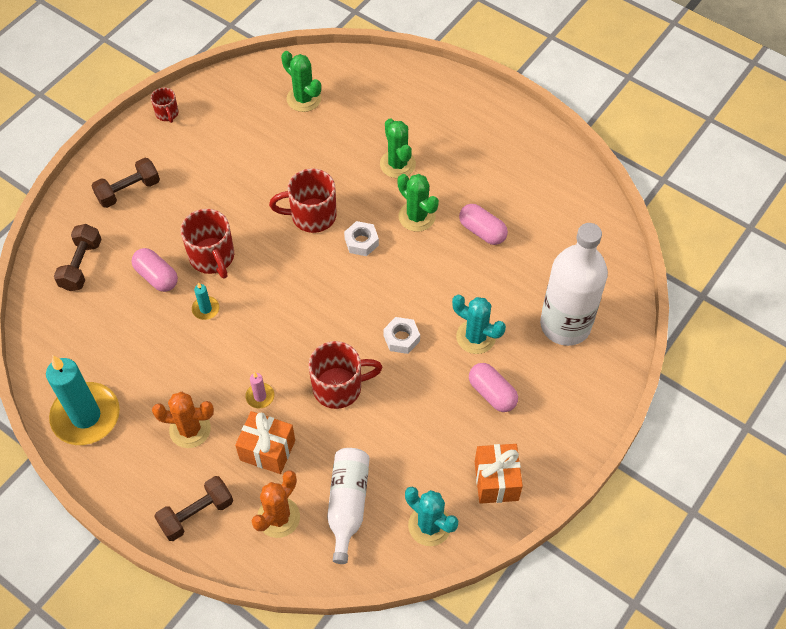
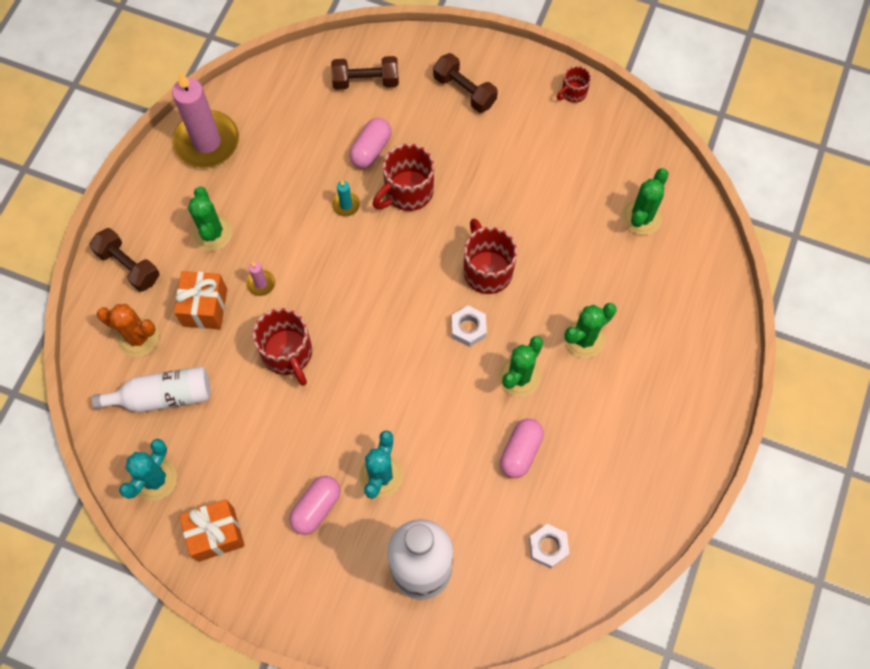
camera: 75 degrees right, 10 degrees up
turquoise candle [46,356,120,445] -> pink candle [172,72,239,168]
orange cactus [152,392,214,448] -> green cactus [188,187,232,251]
white nut [383,317,420,354] -> white nut moved to [529,524,569,568]

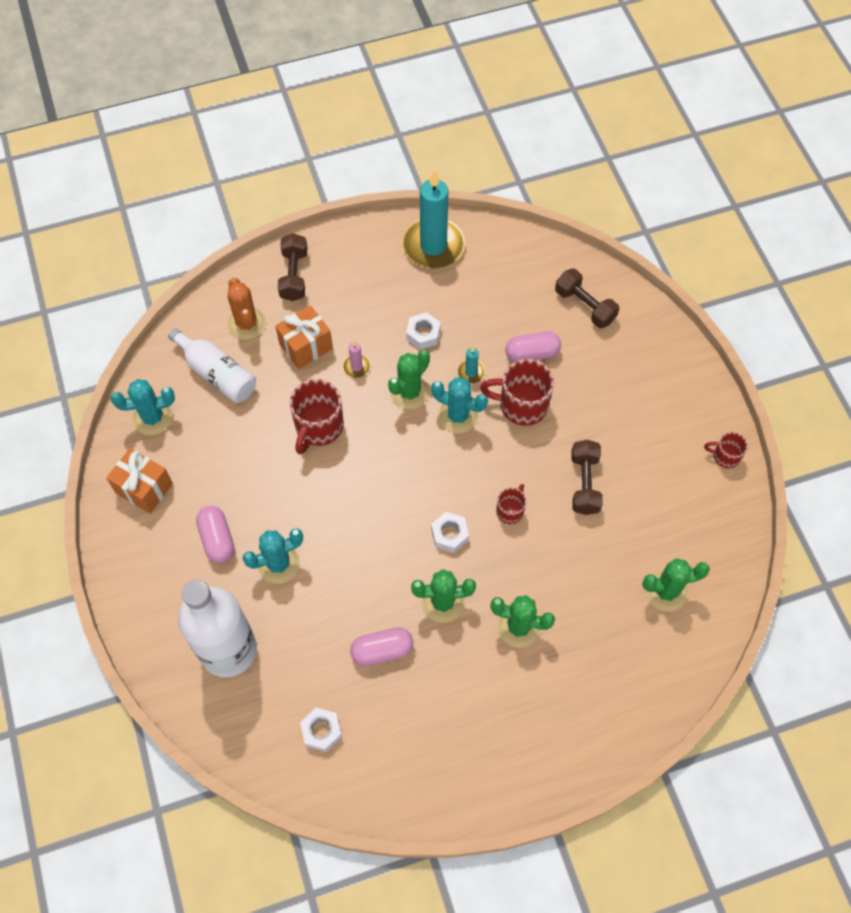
camera: 50 degrees right, 5 degrees down
pink candle [172,72,239,168] -> turquoise candle [402,170,465,269]
green cactus [188,187,232,251] -> green cactus moved to [388,350,430,410]
pink capsule [289,476,341,535] -> pink capsule turned 75 degrees clockwise [196,506,234,563]
brown dumbbell [433,53,498,113] -> brown dumbbell moved to [571,440,603,515]
red mug [464,218,517,294] -> red mug [496,484,526,524], size x0.55
none -> white nut [406,312,441,350]
none -> turquoise cactus [431,377,488,433]

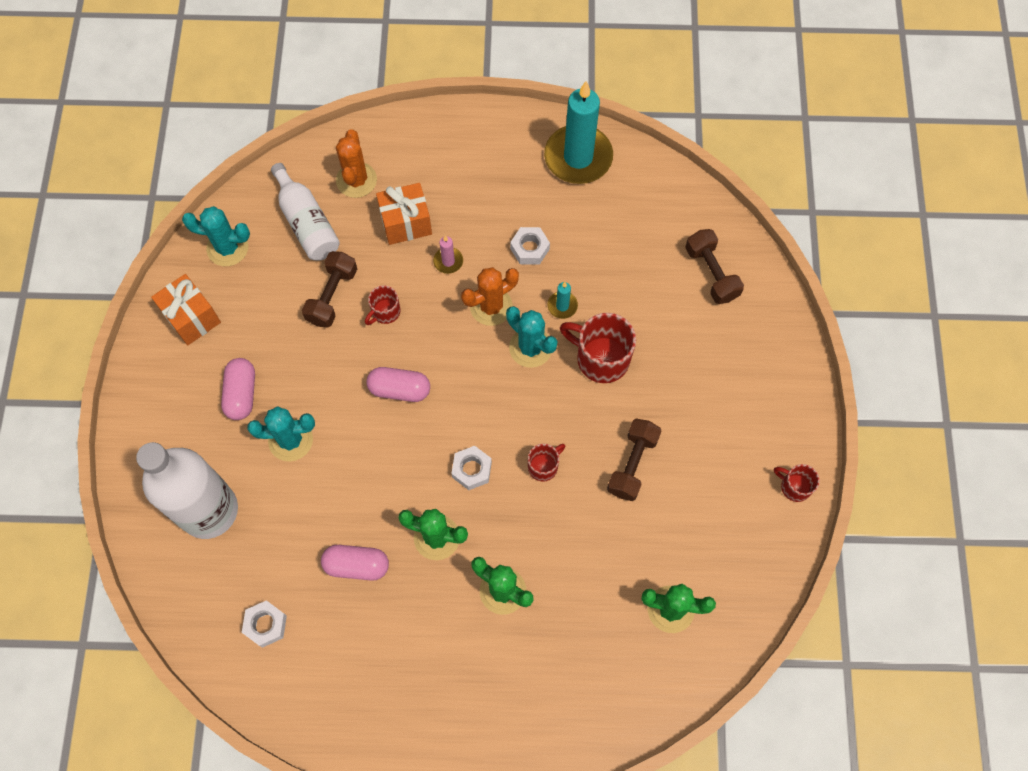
camera: 20 degrees right, 5 degrees up
brown dumbbell [278,233,307,301] -> brown dumbbell moved to [302,251,357,328]
red mug [289,379,344,454] -> red mug [365,285,400,325], size x0.55
green cactus [388,350,430,410] -> orange cactus [461,267,519,326]
pink capsule [505,331,561,362] -> pink capsule moved to [366,367,430,402]

